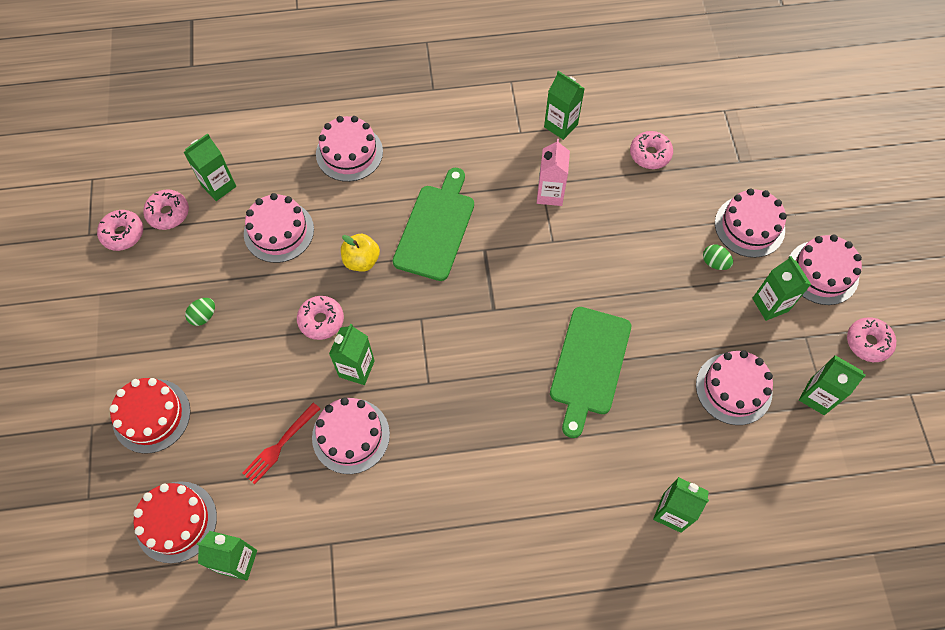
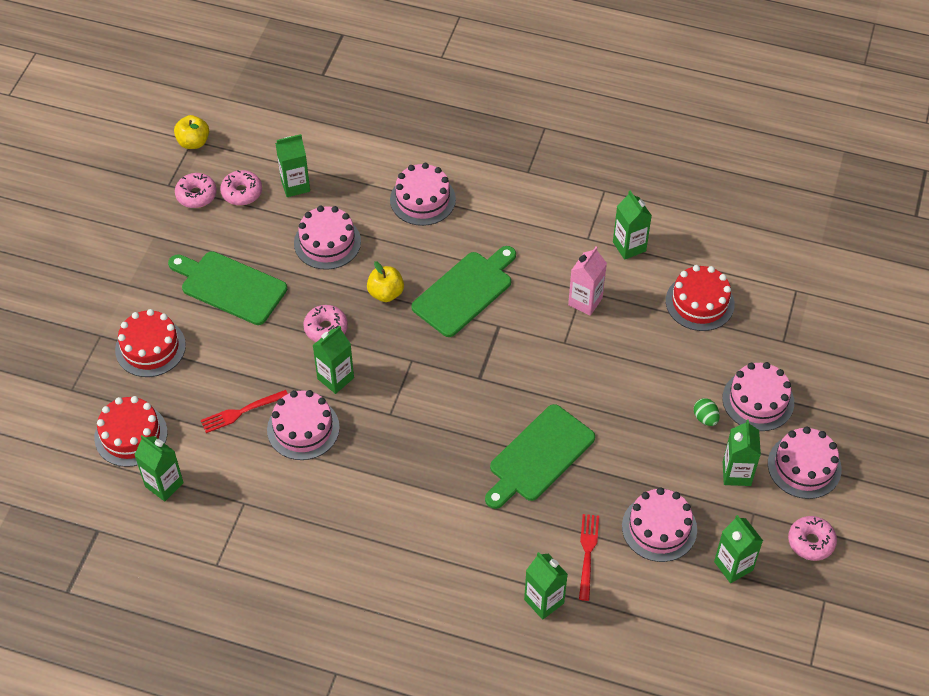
camera: 25 degrees right, 10 degrees down
green egg [185,298,215,326] -> green cutting board [168,251,287,325]
pink donut [630,131,673,169] -> red cake [666,265,735,331]
none -> yellow apple [174,115,209,149]
none -> red fork [579,514,599,601]

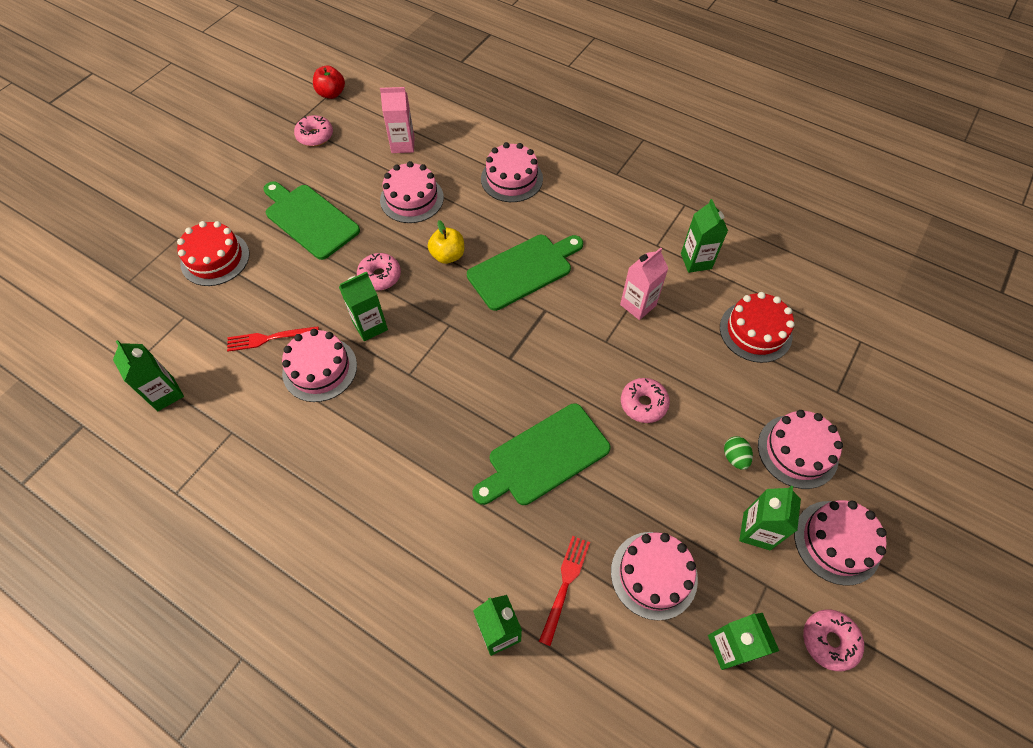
camera: 15 degrees right, 5 degrees up
red cake [94,396,167,467] -> none
yellow apple [174,115,209,149] -> red apple [313,66,345,99]
pink donut [220,170,262,205] -> pink donut moved to [621,378,670,423]
green carton [275,134,310,197] -> pink carton [380,87,414,153]

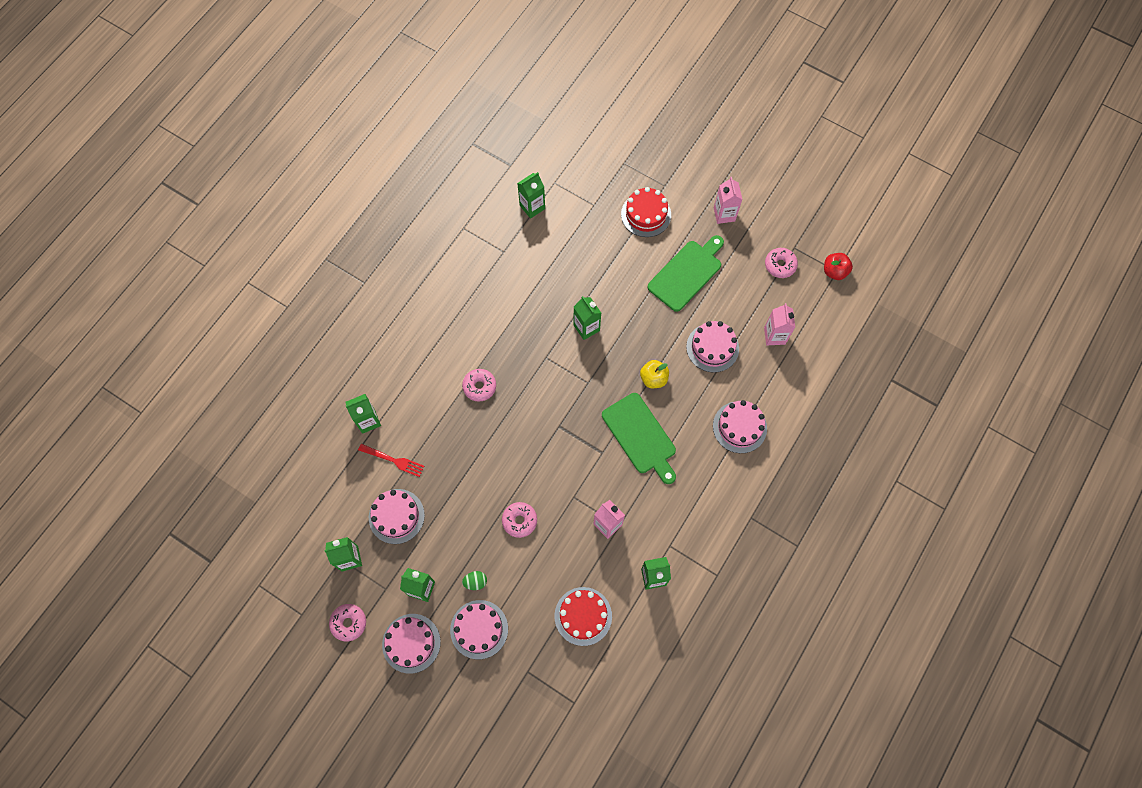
camera: 90 degrees right, 10 degrees up
red fork [227,326,319,352] -> none
pink cake [282,329,357,402] -> none
pink donut [357,253,401,291] -> pink donut moved to [462,369,496,402]
green cutting board [472,403,610,505] -> none
none -> pink carton [714,177,743,224]

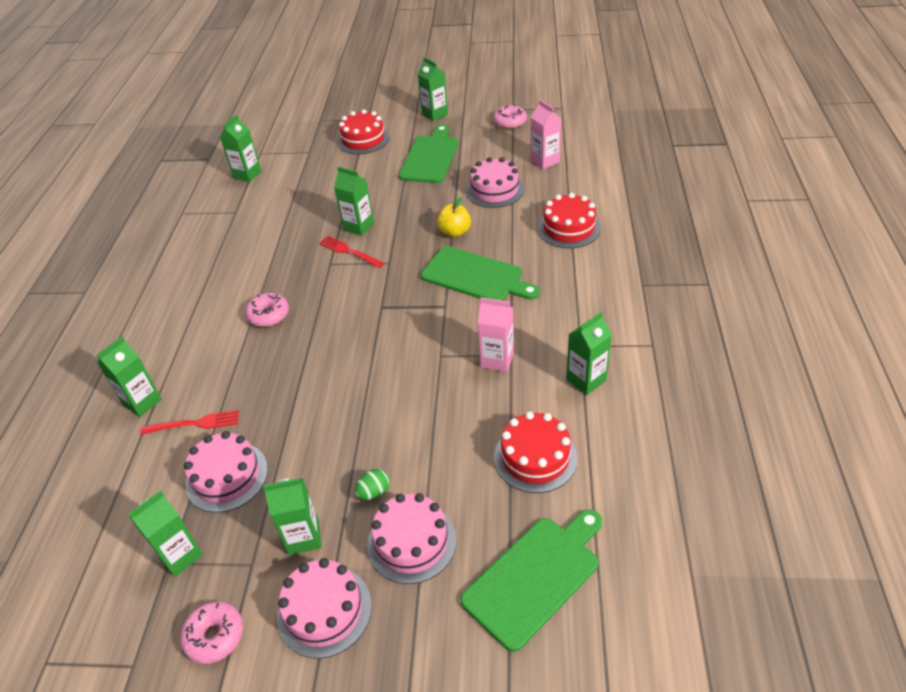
camera: 25 degrees left, 25 degrees down
pink donut [502,502,537,538] -> none
pink cake [713,400,767,453] -> red cake [538,193,601,248]
pink carton [714,177,743,224] -> green carton [417,57,448,121]
red apple [824,253,853,280] -> none
none -> red fork [319,236,384,268]
none -> green cutting board [461,509,602,652]

